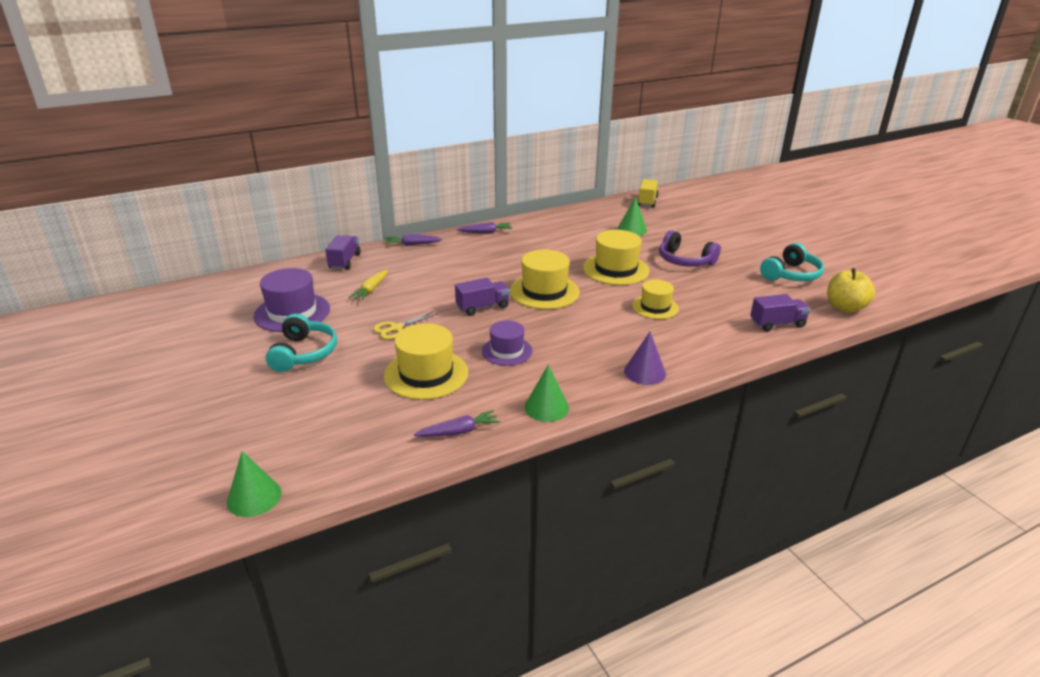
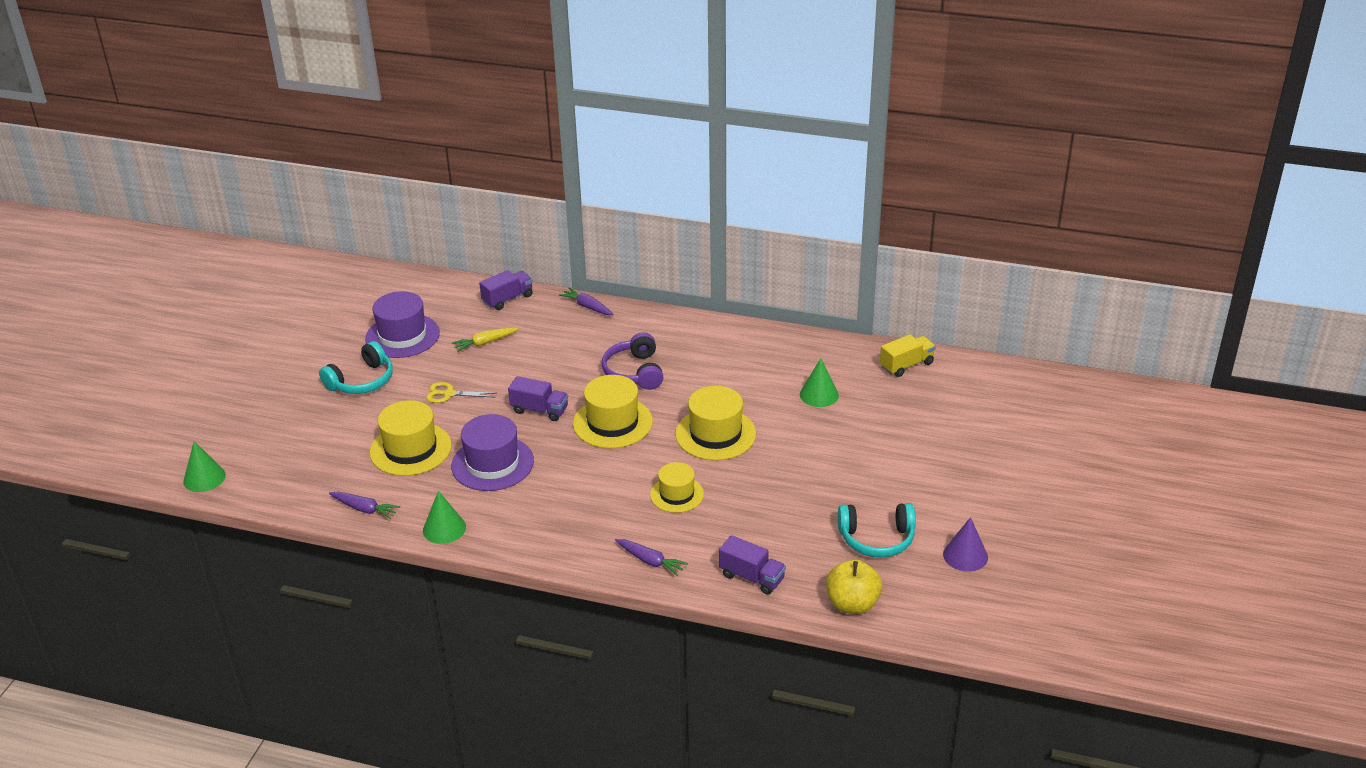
camera: 45 degrees right, 5 degrees up
purple carrot [457,222,513,234] -> purple carrot moved to [615,539,688,576]
purple hat [482,320,533,366] -> purple hat [451,414,534,491], size x1.57
purple cone [624,332,666,385] -> purple cone moved to [943,517,988,572]
purple headphones [659,230,721,267] -> purple headphones moved to [602,332,663,390]

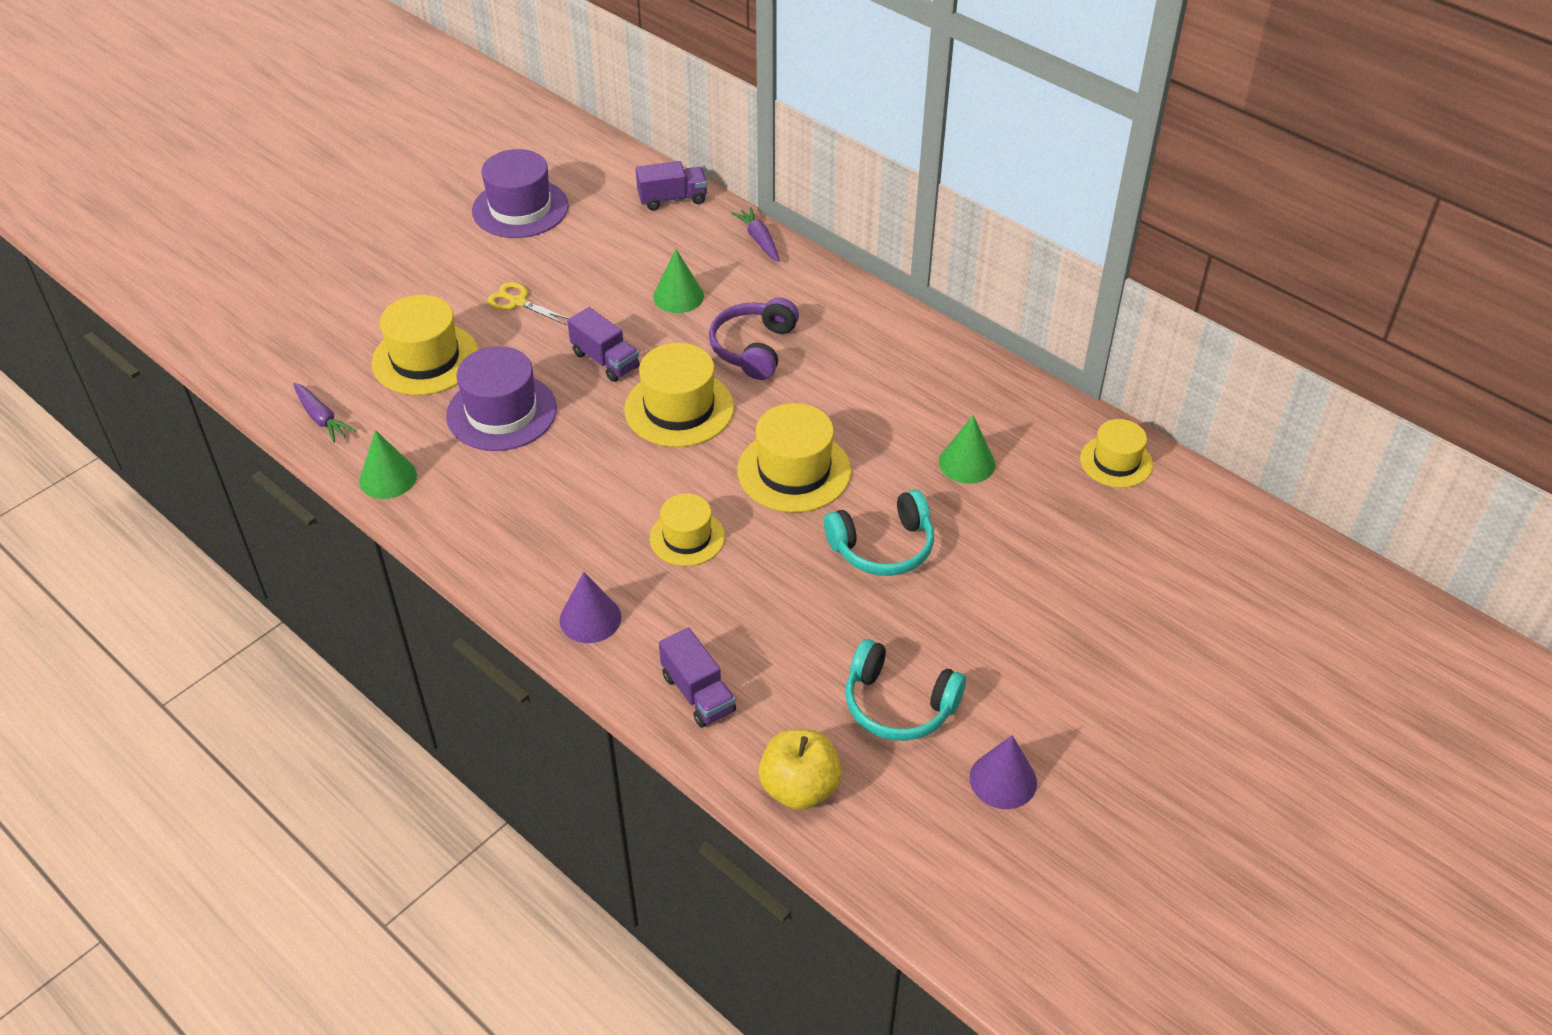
camera: 25 degrees right, 10 degrees up
green cone [183,441,226,492] -> green cone moved to [653,249,704,313]
turquoise headphones [319,341,393,394] -> turquoise headphones moved to [824,490,934,576]
yellow carrot [452,327,519,352] -> none
purple carrot [615,539,688,576] -> purple cone [559,572,621,643]
yellow truck [880,334,936,377] -> yellow hat [1080,419,1153,488]

